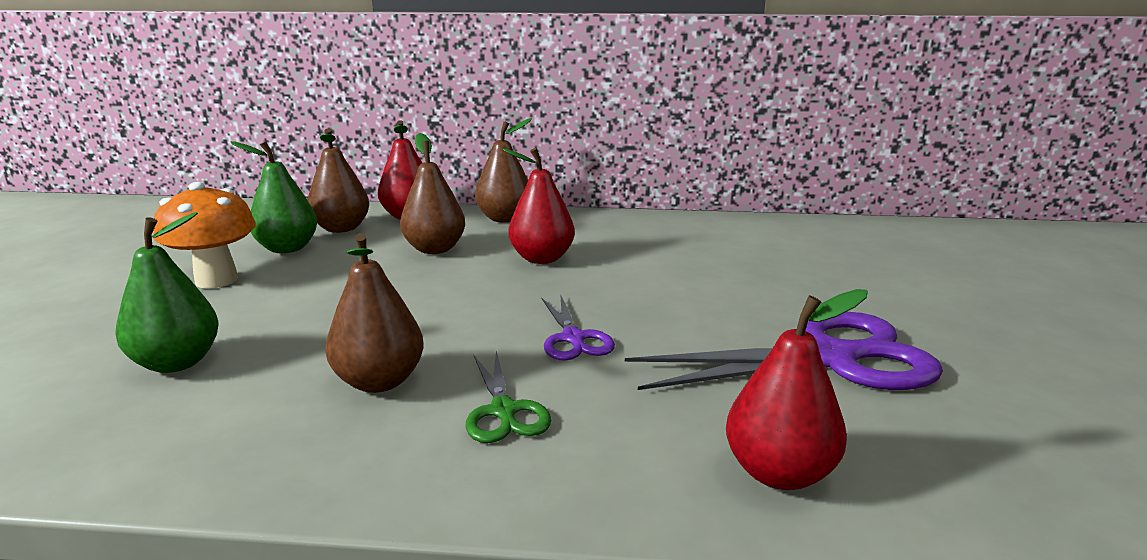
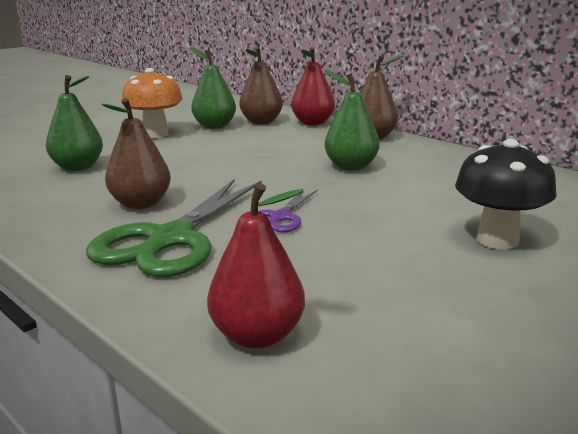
camera: 40 degrees right, 0 degrees up
brown pear [400,133,465,254] -> none
green scissors [465,351,551,443] -> green scissors [86,179,262,277], size x2.01
red pear [502,148,575,264] -> green pear [324,70,379,171]
purple scissors [625,312,943,390] -> none
none -> black mushroom [455,139,557,249]

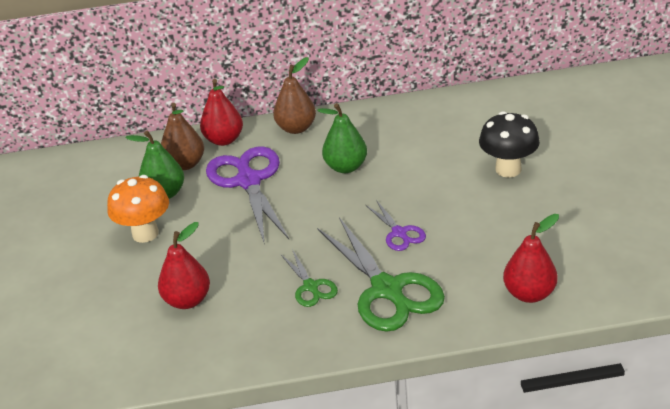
camera: 50 degrees left, 15 degrees up
green pear [46,75,103,171] -> red pear [158,222,210,309]
brown pear [101,98,171,209] -> green scissors [281,249,338,307]
none -> purple scissors [206,147,289,242]

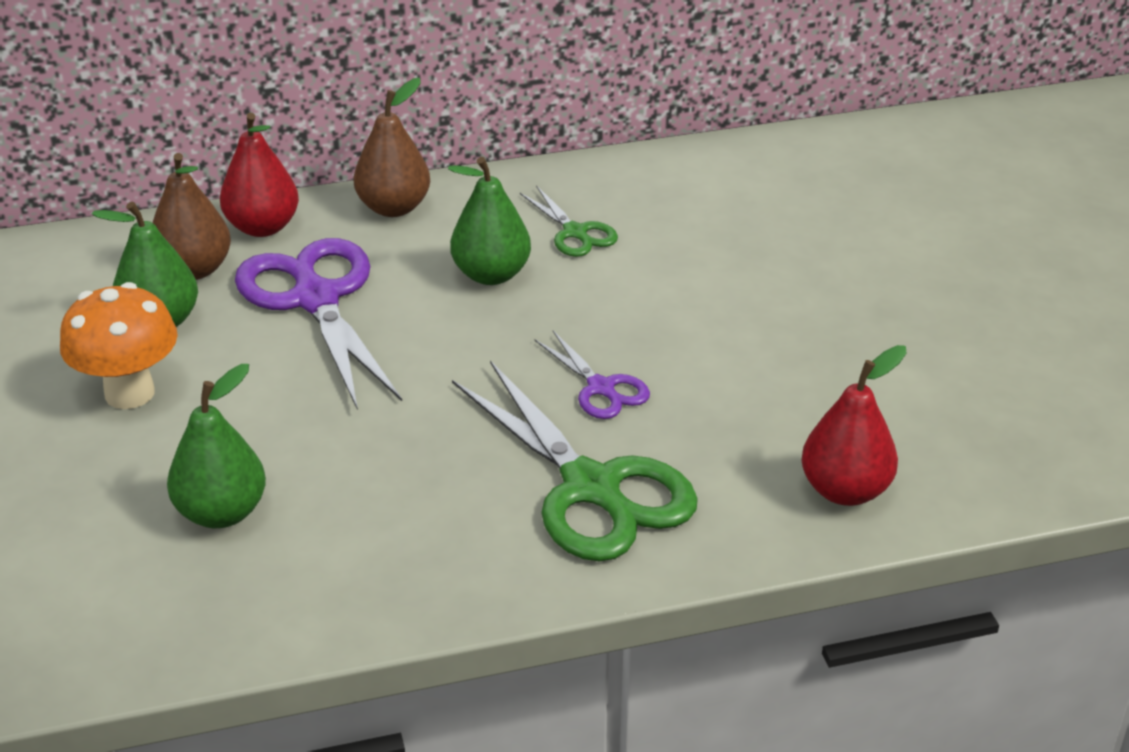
camera: 10 degrees left, 0 degrees up
red pear [158,222,210,309] -> green pear [167,364,266,528]
green scissors [281,249,338,307] -> green scissors moved to [520,185,618,257]
black mushroom [479,111,540,178] -> none

